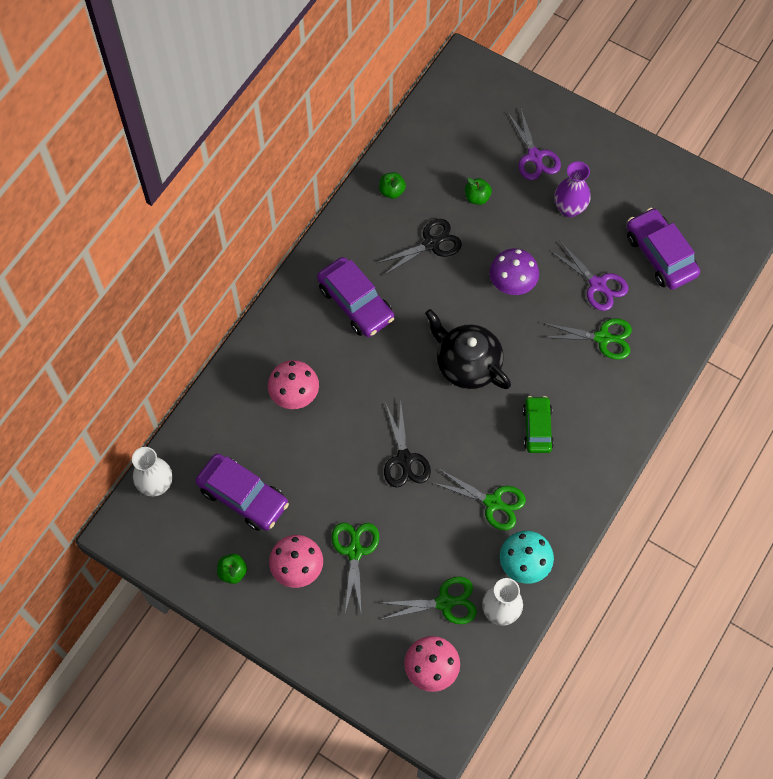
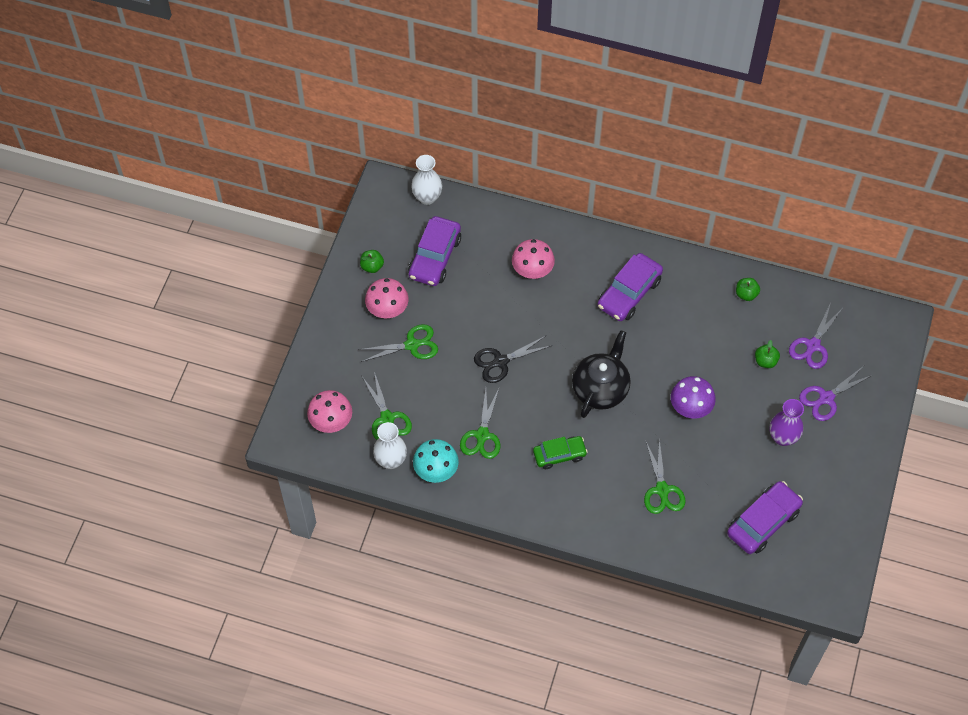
camera: 75 degrees right, 5 degrees down
black scissors [377,219,462,276] -> none
purple scissors [549,241,628,311] -> purple scissors moved to [789,305,842,369]

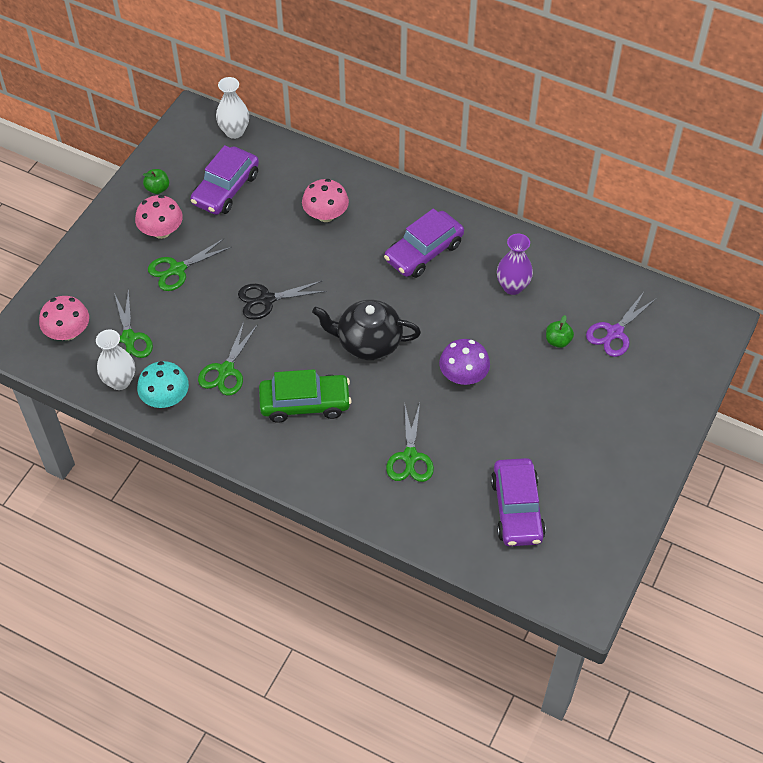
camera: 10 degrees right, 5 degrees down
green scissors [359,324,438,362] -> green scissors turned 150 degrees clockwise [148,238,232,291]
green car [533,436,588,469] -> green car [259,369,352,423], size x1.54
black teapot [572,330,631,418] -> black teapot turned 120 degrees counterclockwise [312,300,421,360]
purple car [727,481,803,554] -> purple car turned 120 degrees clockwise [491,458,546,546]
green apple [736,278,760,301] -> none
purple vase [770,399,804,446] -> purple vase moved to [497,234,533,295]
purple scissors [799,367,872,421] -> none

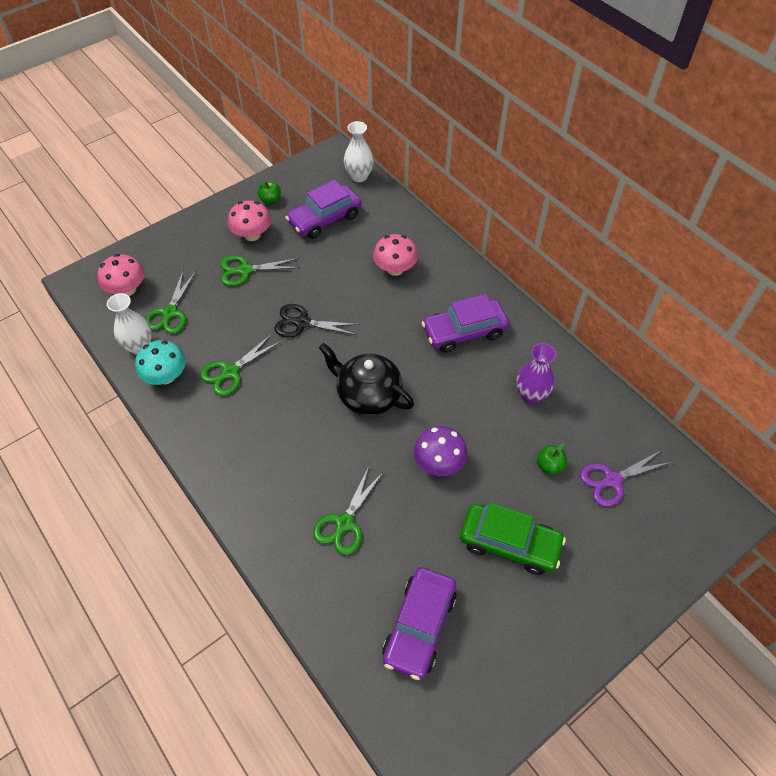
camera: 25 degrees right, 0 degrees up
green car [259,369,352,423] -> green car moved to [460,503,566,575]

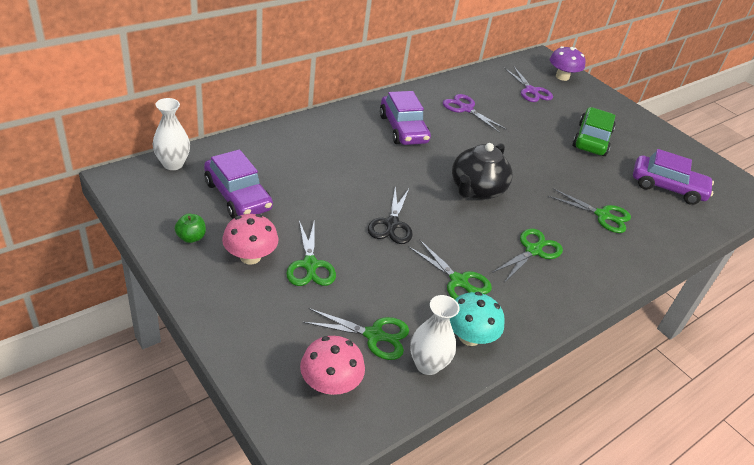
camera: 95 degrees left, 15 degrees down
pink mushroom [373,234,418,276] -> none
purple mushroom [414,426,467,476] -> purple mushroom moved to [550,46,586,81]
purple vase [516,343,556,404] -> purple scissors [443,94,507,133]
green apple [537,443,567,475] -> none
none -> green scissors [492,228,563,282]

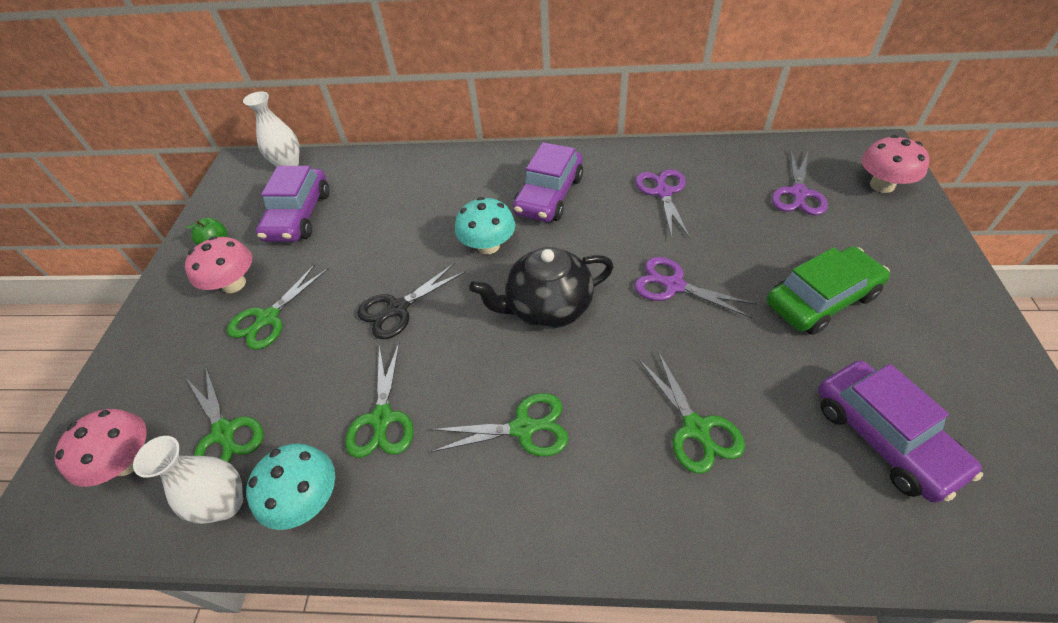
camera: 50 degrees right, 10 degrees up
purple mushroom [550,46,586,81] -> pink mushroom [861,135,930,193]
none -> turquoise mushroom [455,197,516,254]
none -> purple scissors [634,257,757,318]

